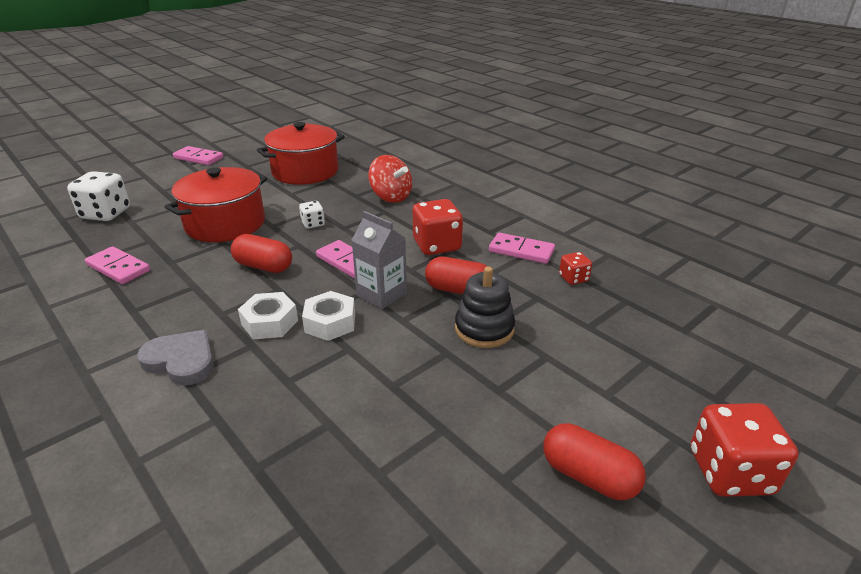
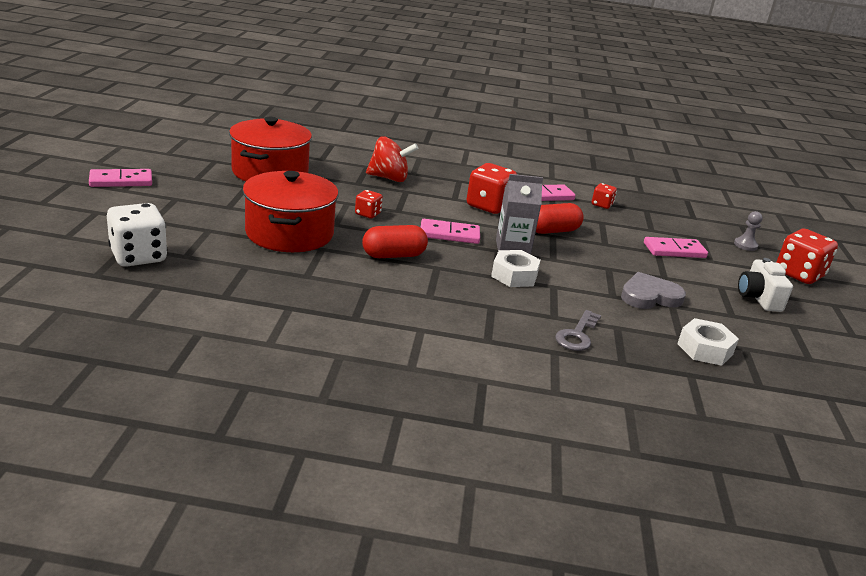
camera: 45 degrees left, 5 degrees down
pink domino [85,246,150,284] -> pink domino moved to [644,237,708,258]
grey heart [137,330,214,386] -> grey heart moved to [621,272,686,309]
white nut [238,292,298,339] -> white nut moved to [677,318,739,366]
white dice [299,201,325,229] -> red dice [355,190,383,218]
black stacking toy [455,267,515,348] -> none
red capsule [543,423,646,500] -> white camera [738,258,793,312]
none -> grey key [555,310,601,351]
none -> grey pawn [734,211,763,251]

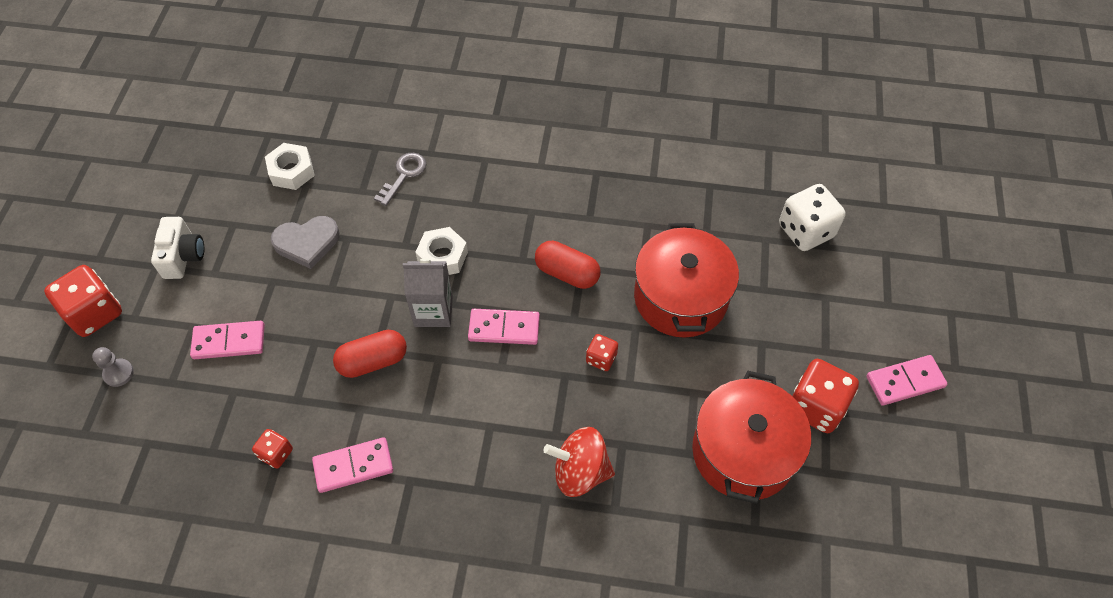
camera: 175 degrees left, 30 degrees up
red capsule [362,225,428,258] -> red capsule turned 45 degrees clockwise [535,241,600,289]
red dice [467,163,517,214] -> red dice moved to [792,359,859,433]

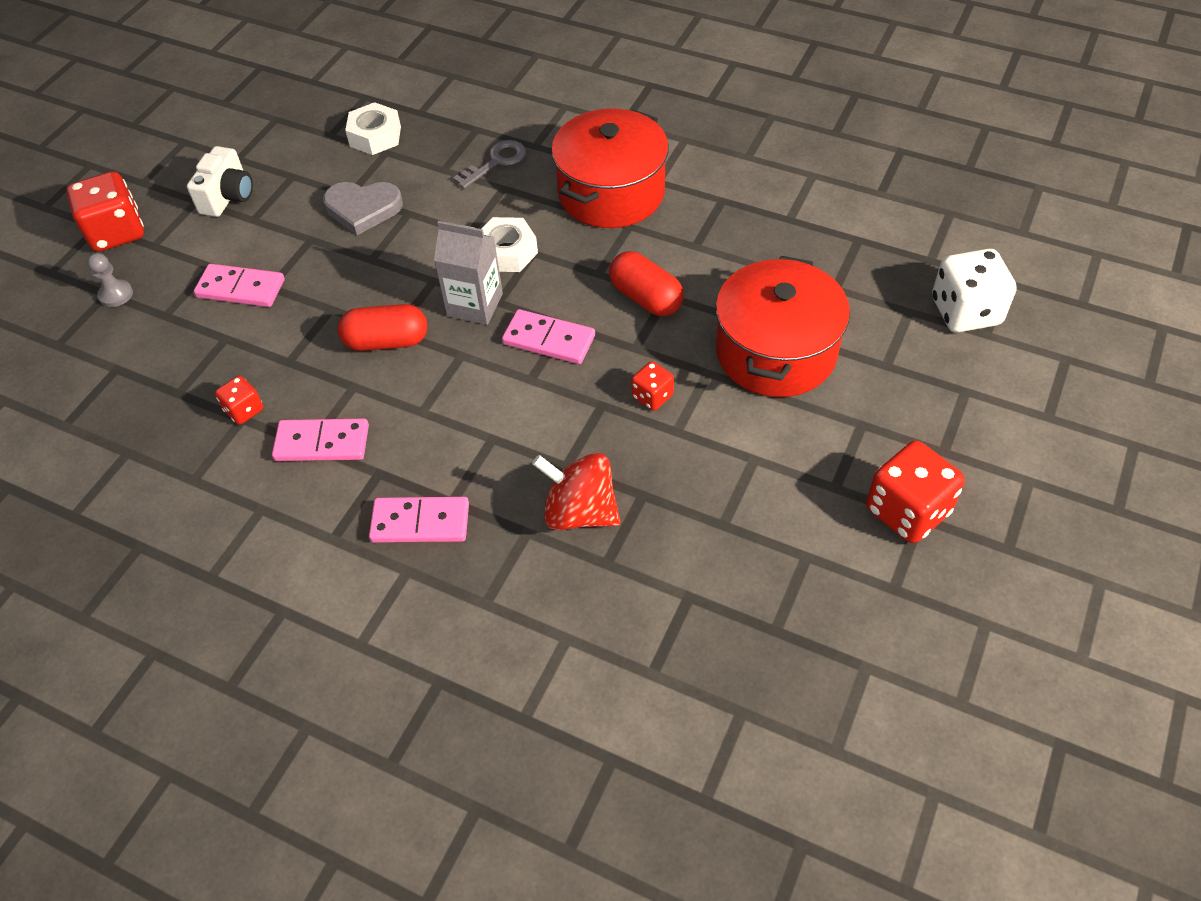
camera: 20 degrees right, 5 degrees down
red pot [692,371,811,504] -> red pot moved to [551,109,669,228]
pink domino [866,355,947,406] -> pink domino moved to [369,497,469,543]

